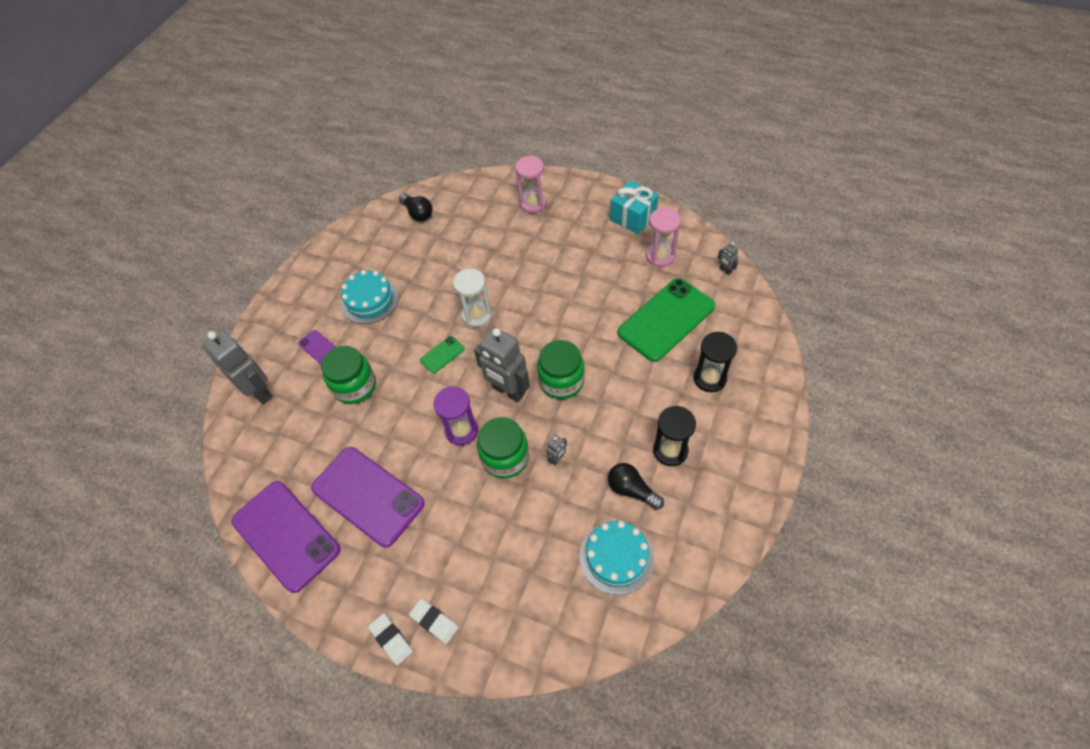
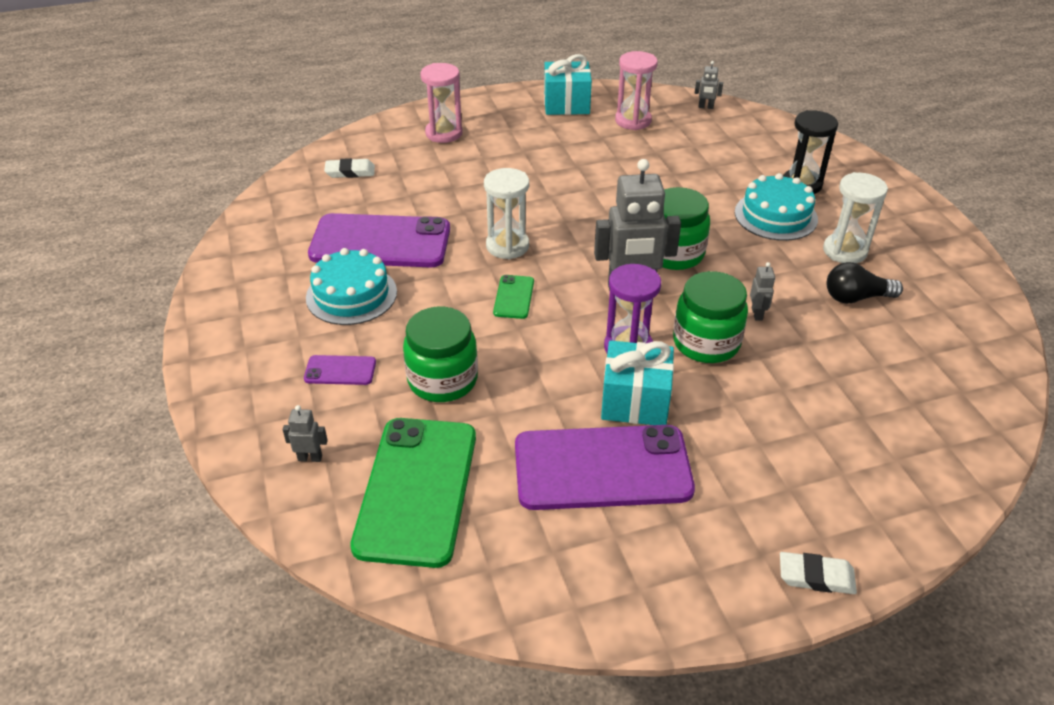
camera: 45 degrees left, 15 degrees down
grey robot [202,330,273,405] -> grey robot [283,405,328,462], size x0.42
purple phone [231,481,340,593] -> purple phone moved to [308,213,450,267]
black light bulb [399,193,433,221] -> none
white eraser [409,598,459,644] -> white eraser moved to [324,158,375,178]
turquoise cake [580,521,654,595] -> turquoise cake moved to [735,173,818,241]
green phone [618,278,715,362] -> green phone moved to [350,418,476,568]
black hourglass [653,406,696,466] -> white hourglass [823,172,888,263]
none -> turquoise gift [601,340,674,425]

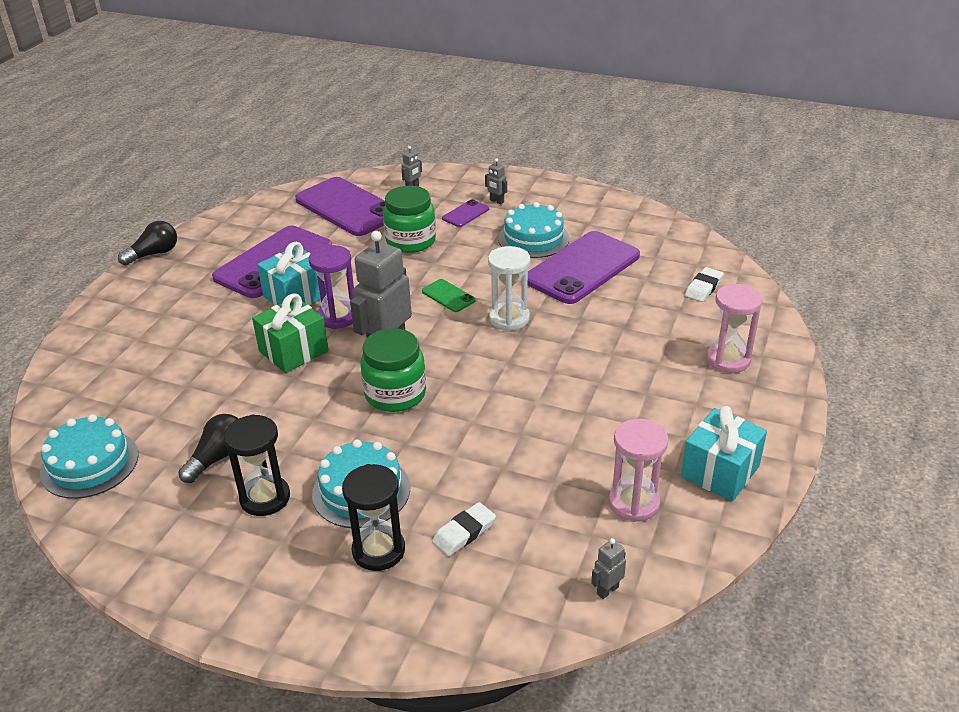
camera: 130 degrees right, 5 degrees down
green phone [350,418,476,568] -> purple phone [295,177,385,236]
green jar [673,271,748,363] -> green gift [252,293,329,373]
grey robot [750,262,775,321] -> grey robot moved to [485,158,507,204]
white eraser [780,552,857,594] -> white eraser moved to [432,502,496,556]
white hourglass [823,172,888,263] -> black hourglass [224,414,290,516]
none -> turquoise cake [40,414,139,499]
none -> black light bulb [118,221,177,266]

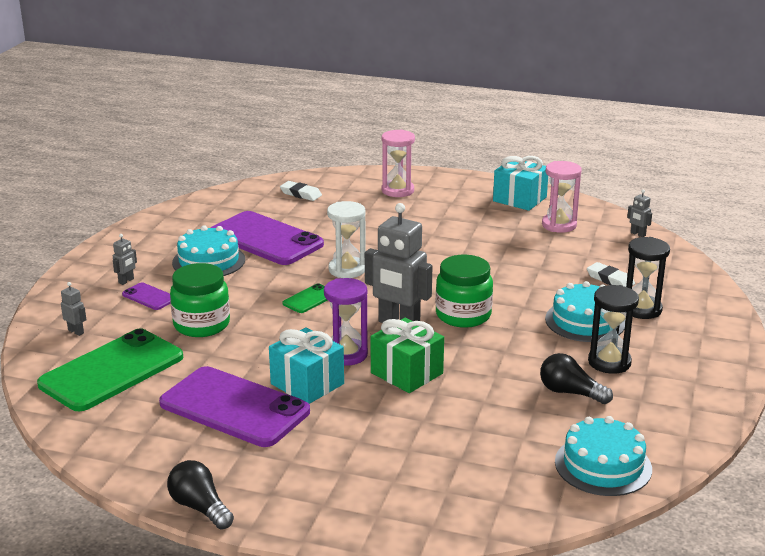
camera: 95 degrees left, 10 degrees down
purple phone [295,177,385,236] -> green phone [37,328,183,411]

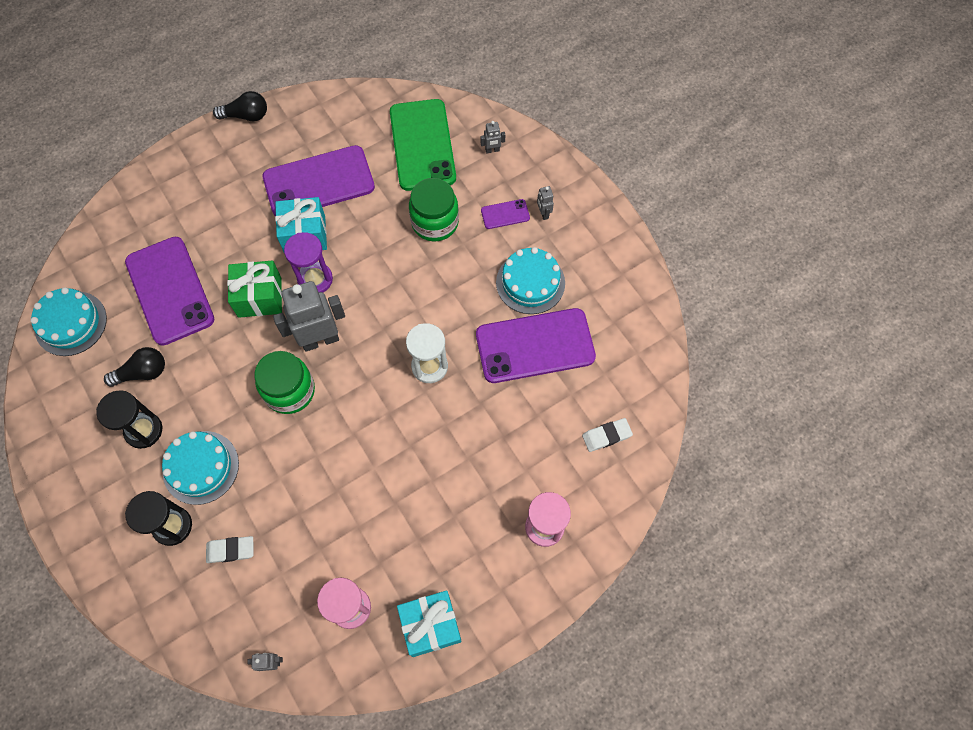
camera: 130 degrees right, 40 degrees up
green phone [282,283,327,313] -> none
none -> purple phone [125,237,214,346]

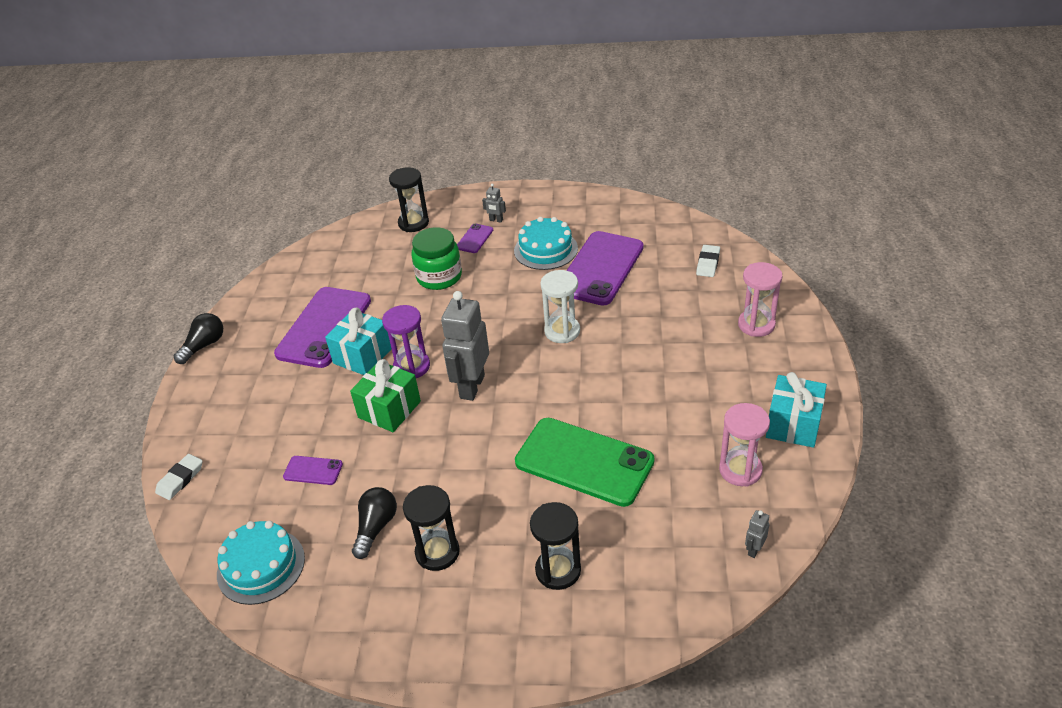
camera: 50 degrees left, 25 degrees down
purple phone [125,237,214,346] -> purple phone [283,456,343,485], size x0.44
turquoise cake [162,431,239,505] -> none
white eraser [206,536,253,563] -> white eraser moved to [155,454,203,500]
green jar [254,351,315,414] -> none
green phone [390,99,456,191] -> green phone moved to [515,418,655,507]
grey robot [480,121,505,153] -> black hourglass [389,167,429,232]

